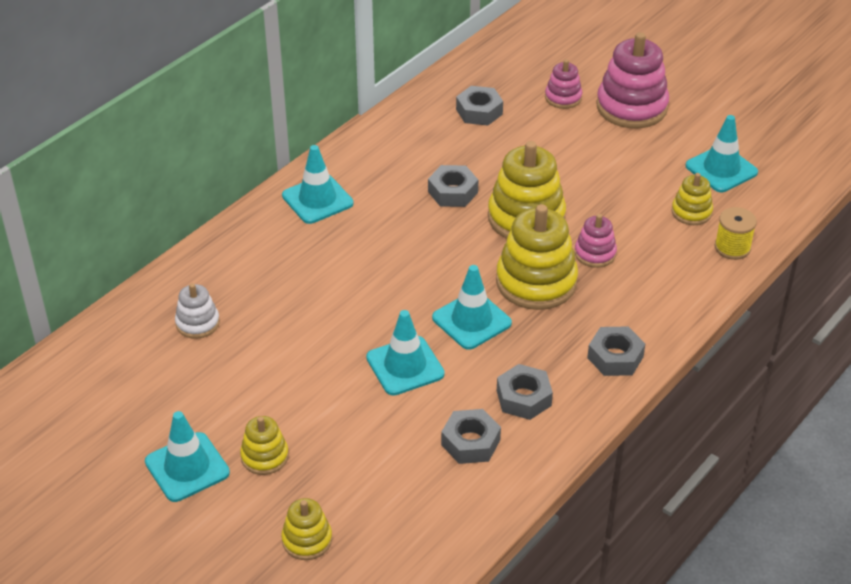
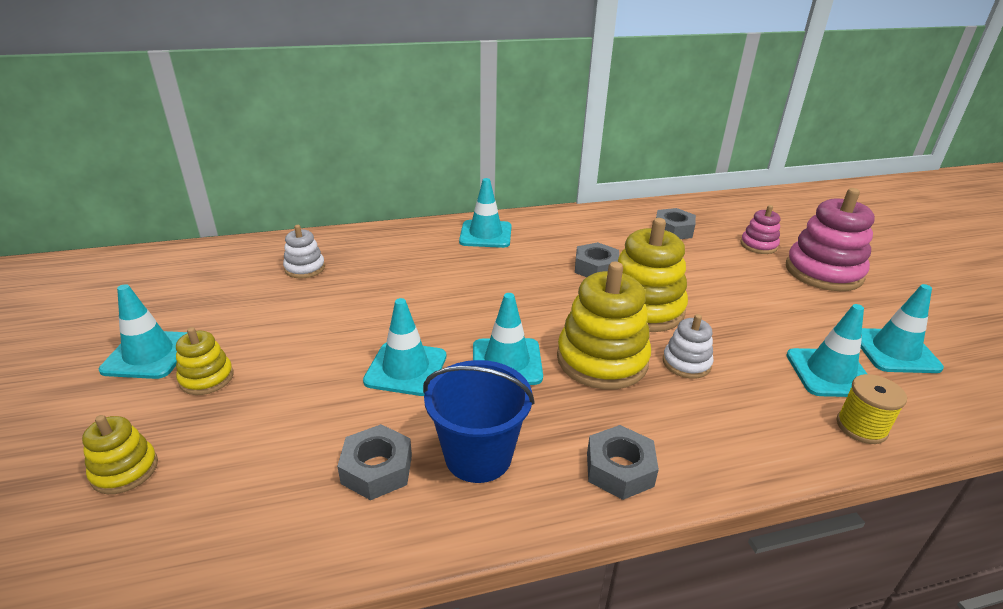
camera: 35 degrees right, 10 degrees down
grey nut [497,364,553,420] -> blue bucket [423,360,535,483]
pink stacking toy [574,214,617,268] -> white stacking toy [663,314,713,379]
yellow stacking toy [672,173,713,225] -> turquoise traffic cone [786,304,867,397]

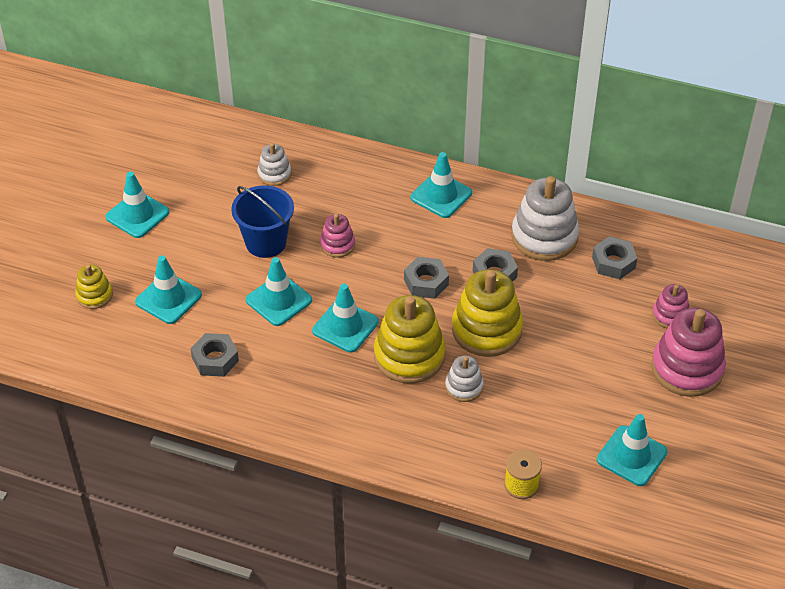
camera: 35 degrees right, 15 degrees up
yellow stacking toy [176,327,233,395] -> none
blue bucket [423,360,535,483] -> blue bucket moved to [231,185,294,258]
grey nut [587,425,659,500] -> grey nut moved to [404,257,449,299]
turquoise traffic cone [786,304,867,397] -> turquoise traffic cone moved to [135,256,202,324]
none -> pink stacking toy [320,214,355,258]
none -> white stacking toy [511,176,579,261]

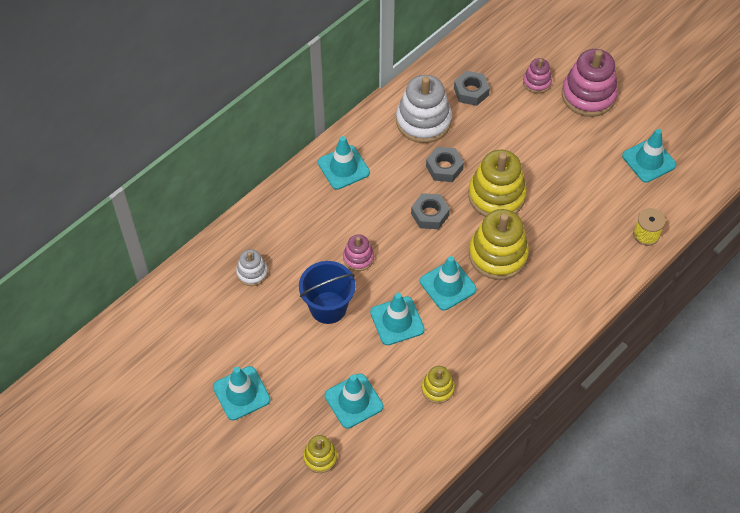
camera: 65 degrees left, 10 degrees up
grey nut [190,333,239,377] -> yellow stacking toy [422,366,455,404]
white stacking toy [445,355,484,402] -> none

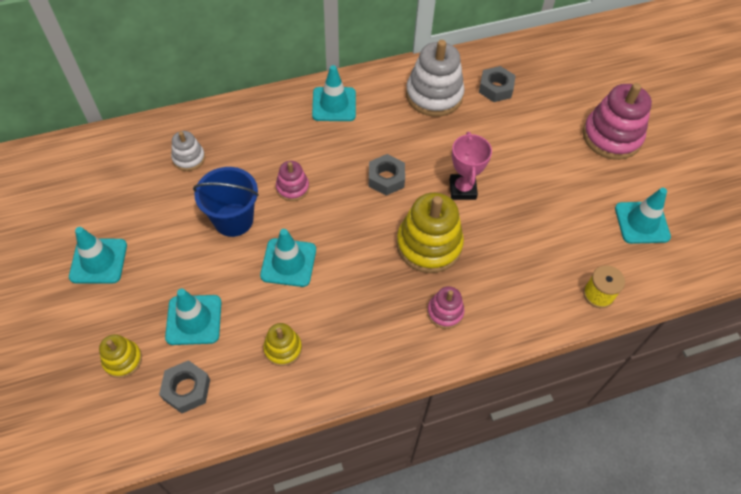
camera: 25 degrees right, 0 degrees up
turquoise traffic cone [420,256,477,310] -> none
grey nut [426,147,464,182] -> grey nut moved to [159,360,210,413]
yellow stacking toy [468,150,527,217] -> pink trophy [449,132,492,200]
pink stacking toy [523,58,552,93] -> pink stacking toy moved to [427,286,465,329]

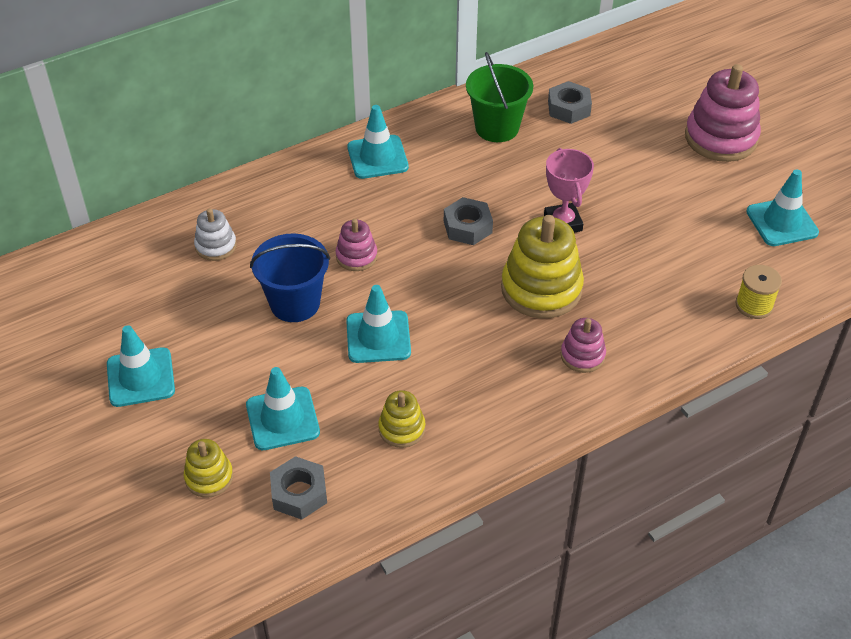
camera: 10 degrees left, 10 degrees down
white stacking toy [406,40,465,117] -> green bucket [466,52,533,142]

